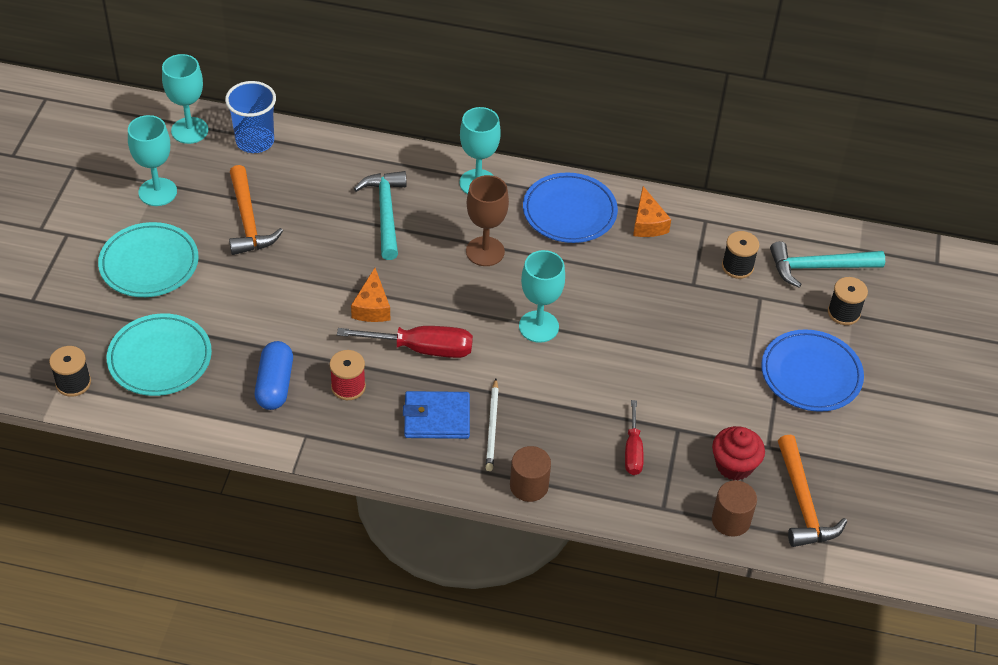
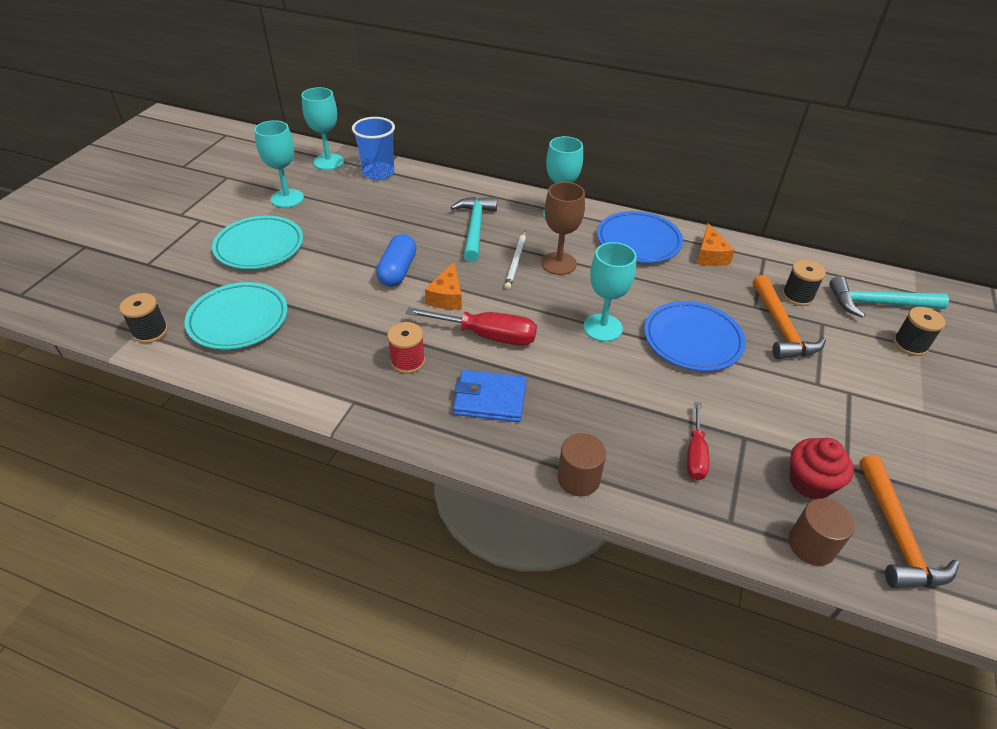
camera: 10 degrees right, 5 degrees down
orange hammer [229,165,283,255] -> orange hammer moved to [753,275,826,359]
blue capsule [255,341,293,410] -> blue capsule moved to [376,234,417,287]
white pencil [486,379,499,471] -> white pencil moved to [505,231,526,289]
blue plate [761,329,864,412] -> blue plate moved to [644,301,746,371]

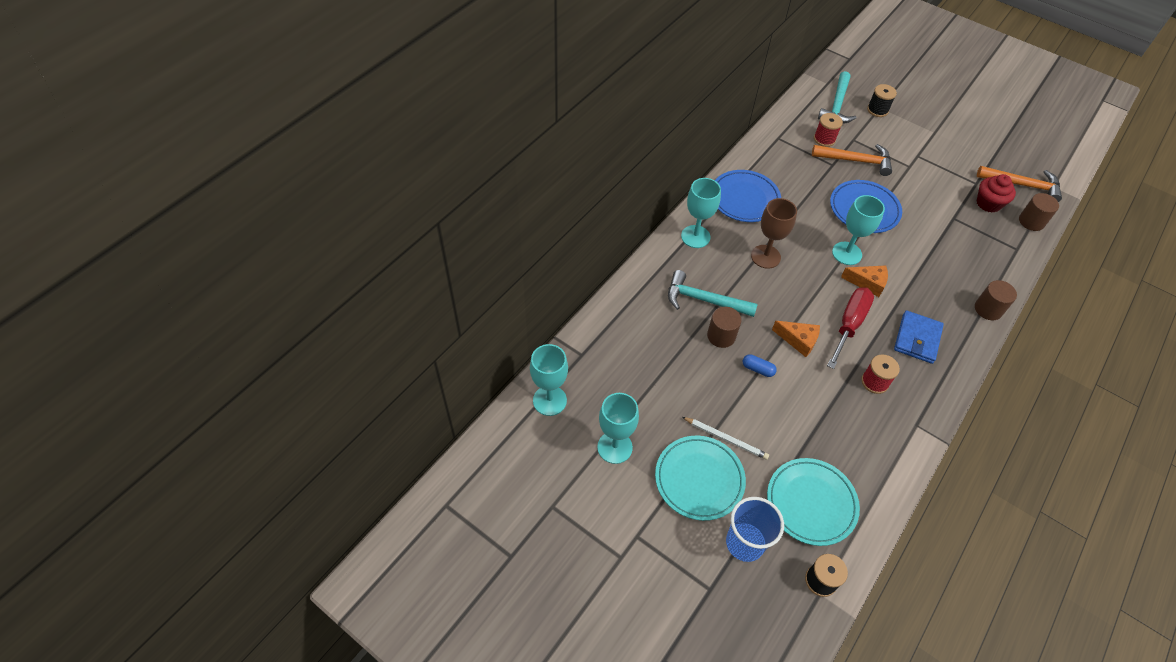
camera: 75 degrees left, 10 degrees up
blue cup [352,117,395,180] -> blue cup moved to [726,497,784,562]
blue capsule [376,234,417,287] -> blue capsule [743,354,777,377], size x0.57
white pencil [505,231,526,289] -> white pencil moved to [682,417,769,460]
red screwdriver [687,402,709,480] -> none
orange cheese [697,223,735,266] -> orange cheese moved to [841,266,888,297]
black spool [782,260,826,306] -> red spool [814,113,843,147]
none -> brown cylinder [707,307,741,348]

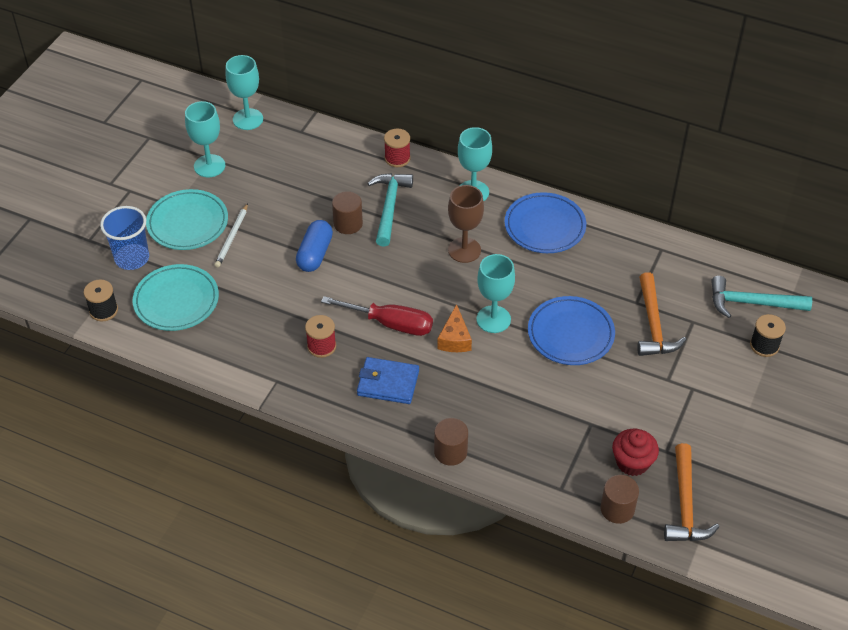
camera: 80 degrees right, 5 degrees down
blue capsule [743,354,777,377] -> blue capsule [296,220,333,272], size x1.76
orange cheese [772,321,820,357] -> none
red spool [814,113,843,147] -> red spool moved to [384,129,411,167]

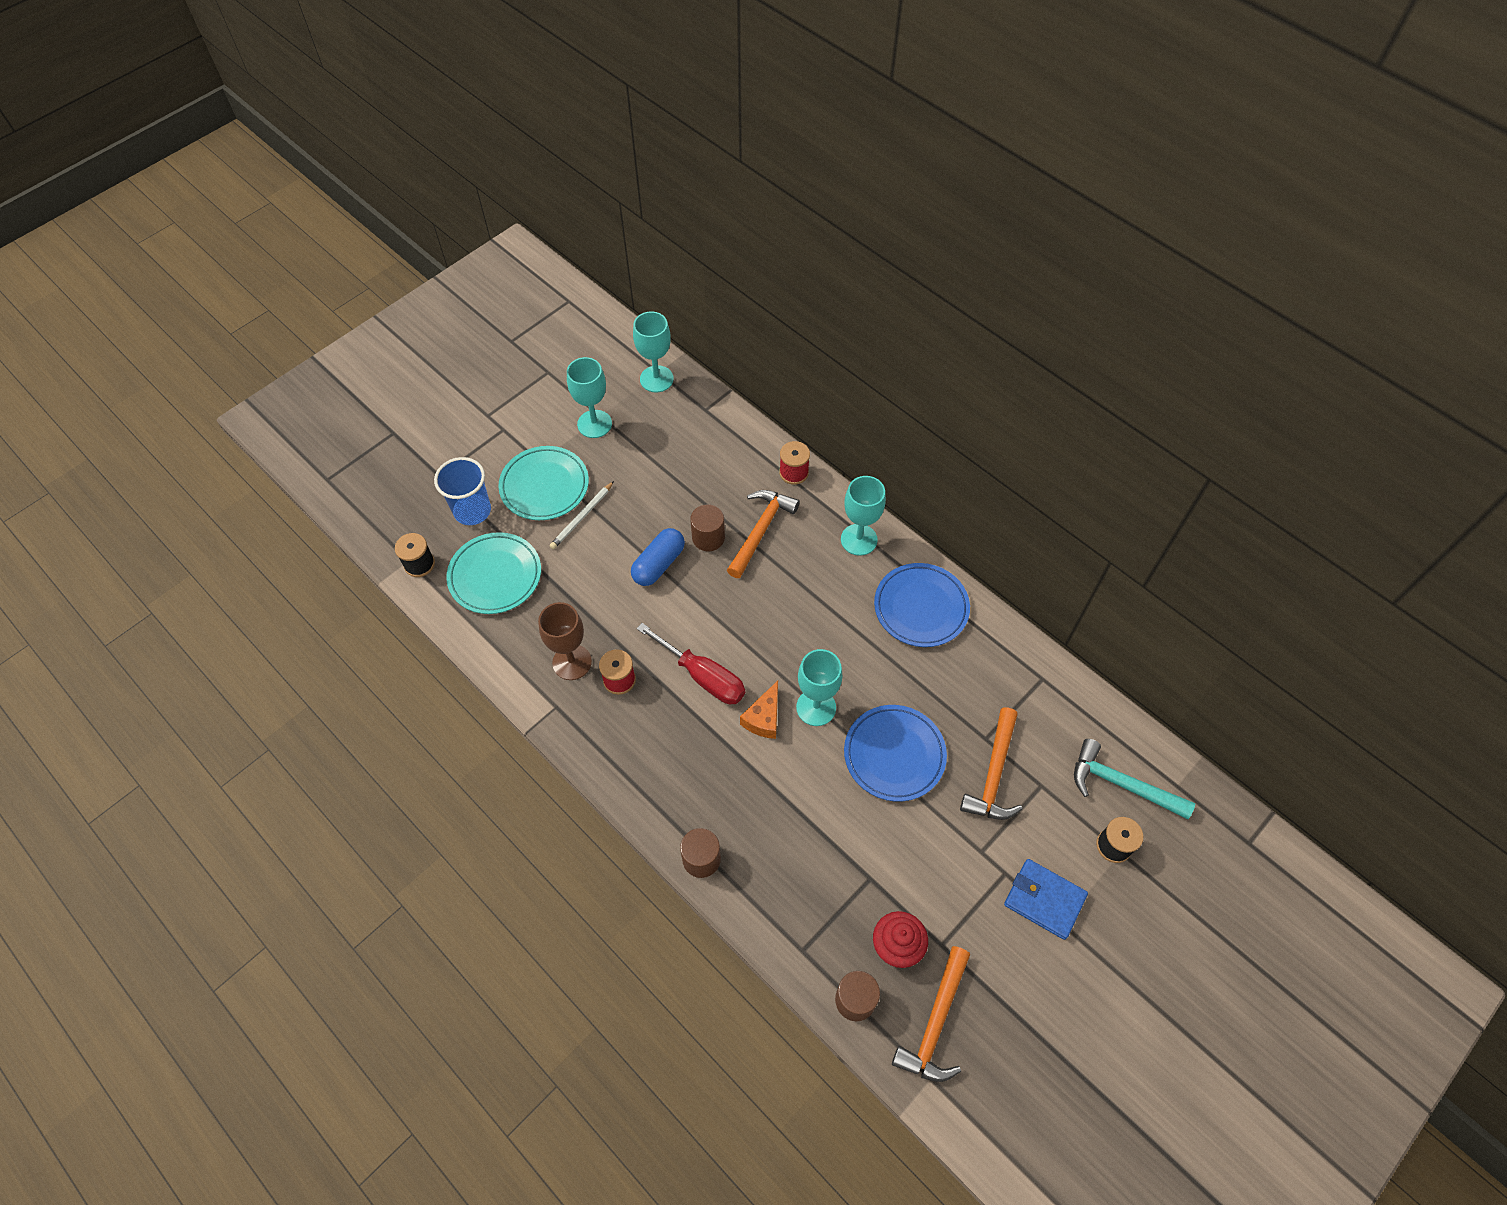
camera: 20 degrees right, 10 degrees up
blue wallet [357,357,419,404] -> blue wallet moved to [1004,859,1088,940]
turquoise hammer [367,173,413,247] -> orange hammer [727,490,800,578]
brown goblet [448,185,484,263] -> brown goblet moved to [538,602,592,680]

